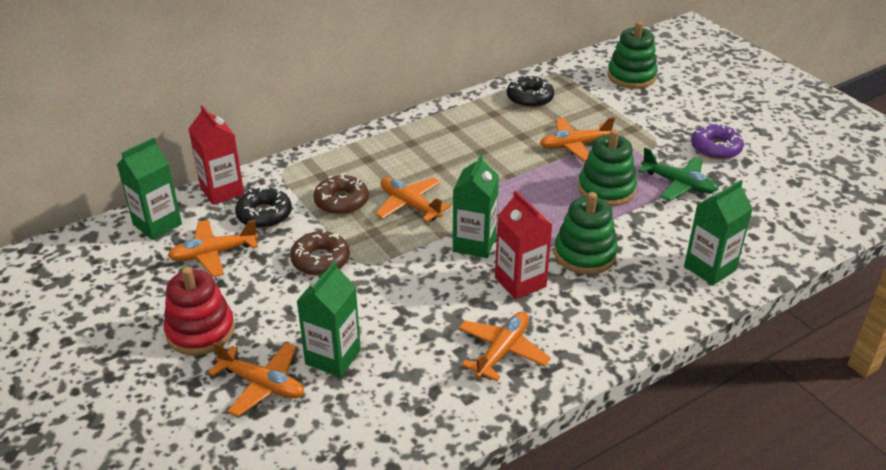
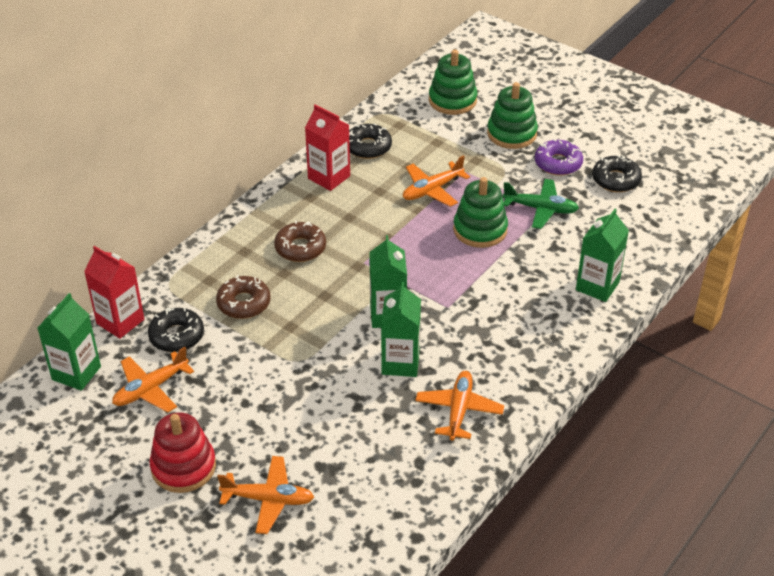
camera: 20 degrees left, 5 degrees up
brown donut [290,229,350,276] -> brown donut moved to [274,221,326,262]
green carton [296,261,361,377] -> green carton moved to [381,282,421,377]
orange plane [375,177,450,222] -> none
red carton [495,190,552,300] -> red carton moved to [305,104,350,191]
green stacking toy [554,192,618,275] -> green stacking toy moved to [487,82,538,149]
none -> black donut [592,155,642,192]

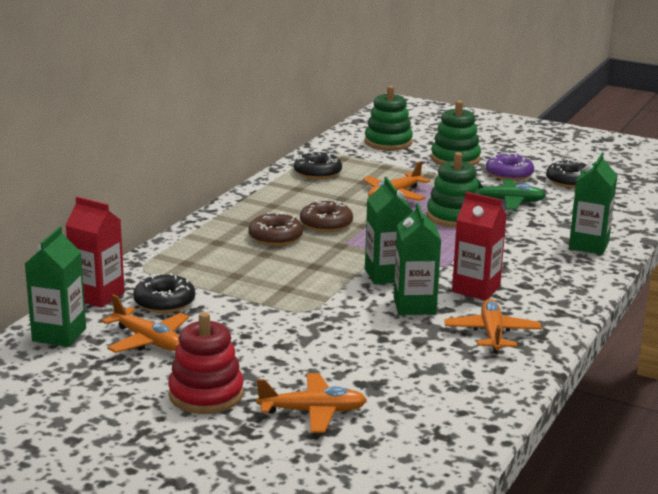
camera: 10 degrees left, 20 degrees down
orange plane [112,347,194,412] -> orange plane turned 90 degrees counterclockwise [101,294,189,353]
brown donut [216,275,271,319] -> brown donut moved to [300,200,353,232]
red carton [305,104,350,191] -> red carton moved to [452,192,507,300]

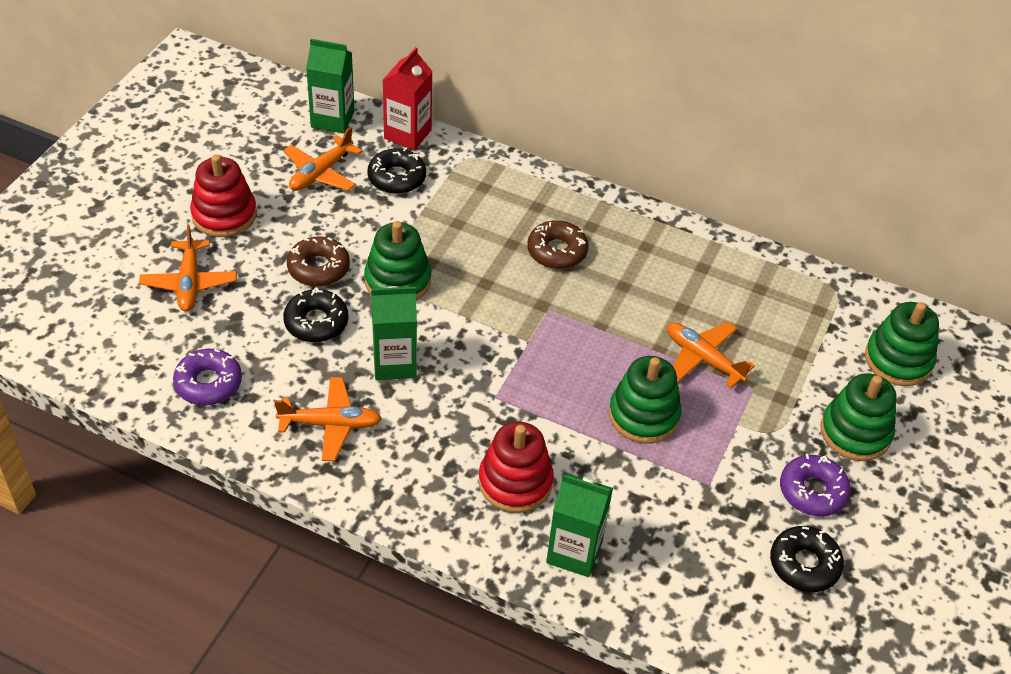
camera: 85 degrees right, 25 degrees up
black donut [294,151,342,179] -> black donut moved to [283,287,348,342]
brown donut [300,200,353,232] -> brown donut moved to [287,237,350,287]
green carton [365,177,413,285] -> none
red carton [452,192,507,300] -> none
green plane [475,177,546,210] -> none
none -> purple donut [173,349,242,405]
none -> green stacking toy [364,221,431,301]
none -> red stacking toy [478,422,554,513]

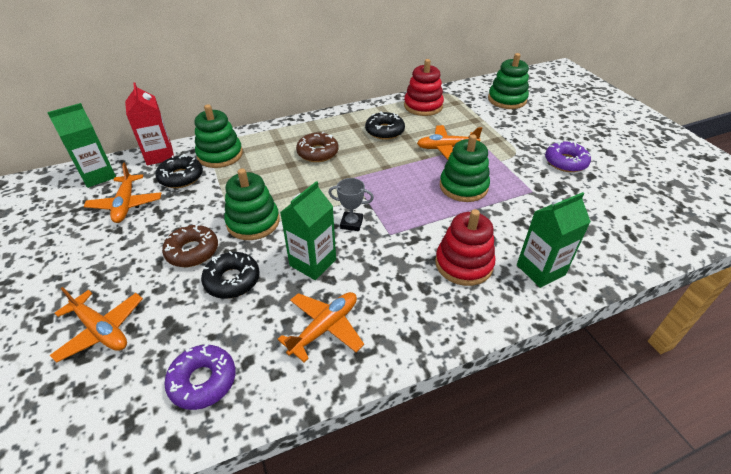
camera: 45 degrees left, 5 degrees down
red stacking toy [190,154,257,237] -> red stacking toy moved to [404,59,444,116]
black donut [770,526,844,592] -> black donut moved to [365,111,405,140]
green stacking toy [821,373,896,461] -> green stacking toy moved to [195,104,243,168]
none -> grey trophy [328,178,374,231]

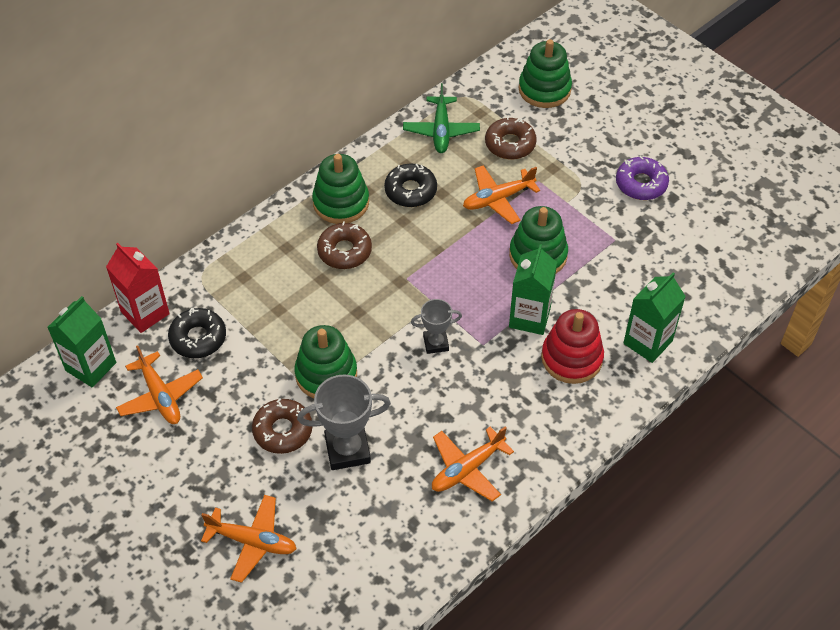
camera: 20 degrees left, 10 degrees up
purple donut [164,344,236,410] -> none
green stacking toy [195,104,243,168] -> green stacking toy moved to [312,154,369,224]
black donut [201,251,260,299] -> grey trophy [297,374,391,470]
orange plane [278,292,364,363] -> orange plane turned 150 degrees counterclockwise [432,427,514,501]
green carton [280,181,336,280] -> green carton moved to [509,244,557,335]
red stacking toy [404,59,444,116] -> green plane [403,83,480,153]
none -> brown donut [485,116,537,159]

